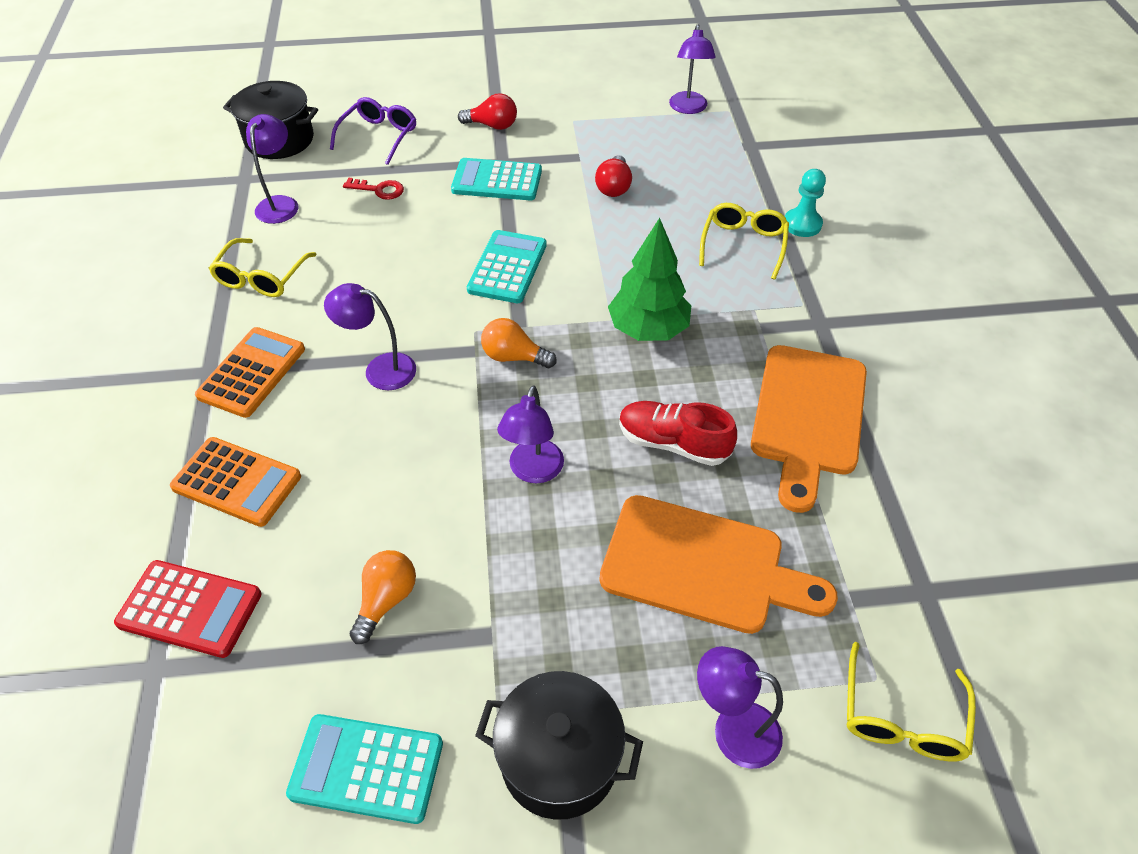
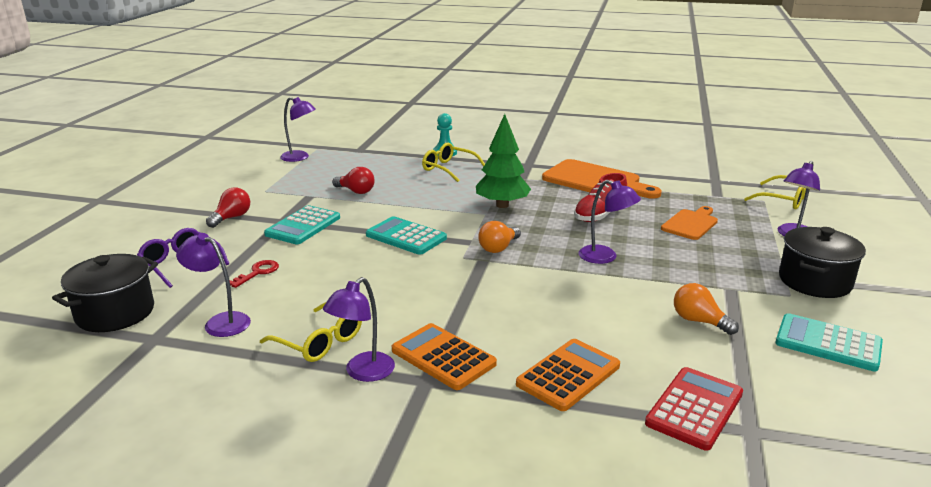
camera: 70 degrees left, 25 degrees down
turquoise calculator [286,714,443,824] -> turquoise calculator turned 90 degrees clockwise [775,313,883,371]
purple lamp [324,283,416,390] -> purple lamp moved to [323,277,395,382]
orange cutting board [599,495,838,634] -> orange cutting board [661,206,718,240], size x0.58

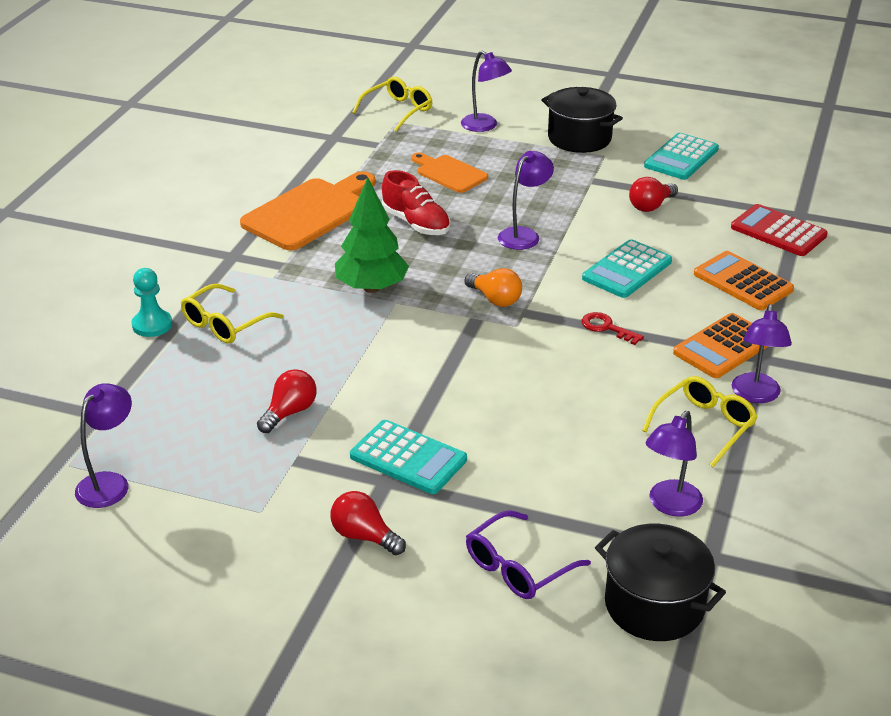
camera: 85 degrees left, 10 degrees up
red key [229,260,279,288] -> red key moved to [582,312,644,345]
purple lamp [323,277,395,382] -> purple lamp turned 60 degrees clockwise [732,304,792,403]
turquoise calculator [366,216,447,255] -> turquoise calculator moved to [582,239,672,298]
orange light bulb [674,283,739,335] -> red light bulb [629,177,678,212]

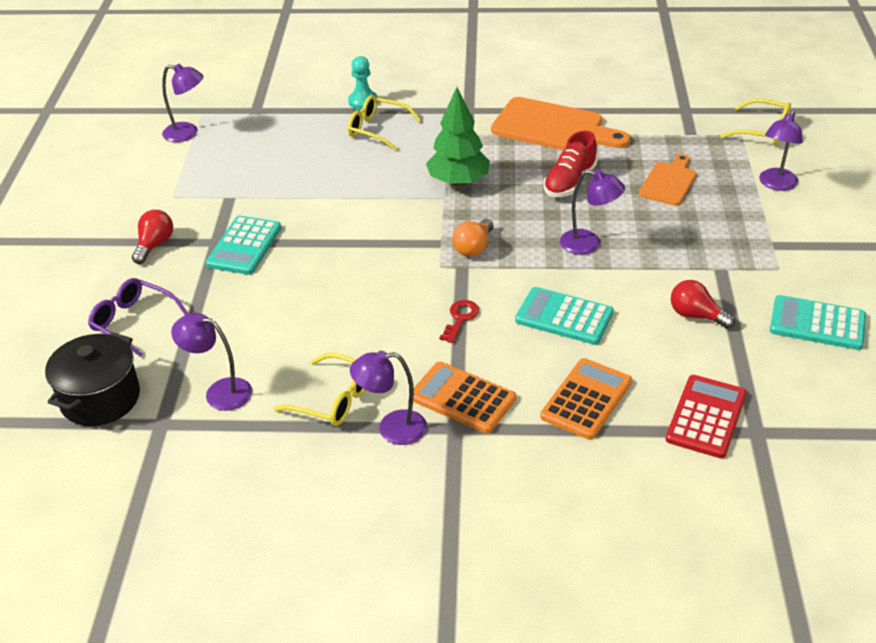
camera: 75 degrees right, 5 degrees up
red light bulb [257,369,317,433] -> none
black pot [542,87,623,153] -> none

